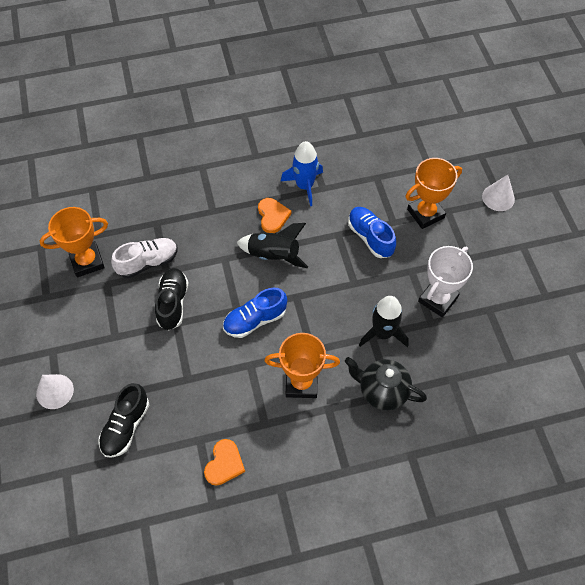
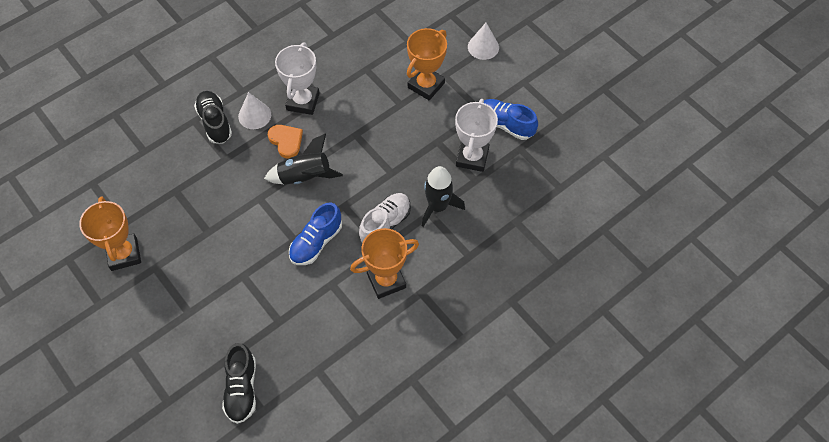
camera: 25 degrees left, 0 degrees up
white cone [36,374,74,409] -> white cone moved to [238,92,271,129]
orange trophy [40,207,108,277] -> orange trophy turned 60 degrees counterclockwise [79,196,141,271]
white shoe [111,238,178,278] -> white shoe moved to [359,193,411,243]
black shoe [155,268,189,331] -> black shoe moved to [194,91,232,143]
orange heart [204,439,245,486] -> none
blue rocket [281,141,323,206] -> white trophy [275,43,320,115]
black teapot [345,357,427,410] -> none
blue shoe [348,207,396,258] -> blue shoe moved to [484,99,538,140]

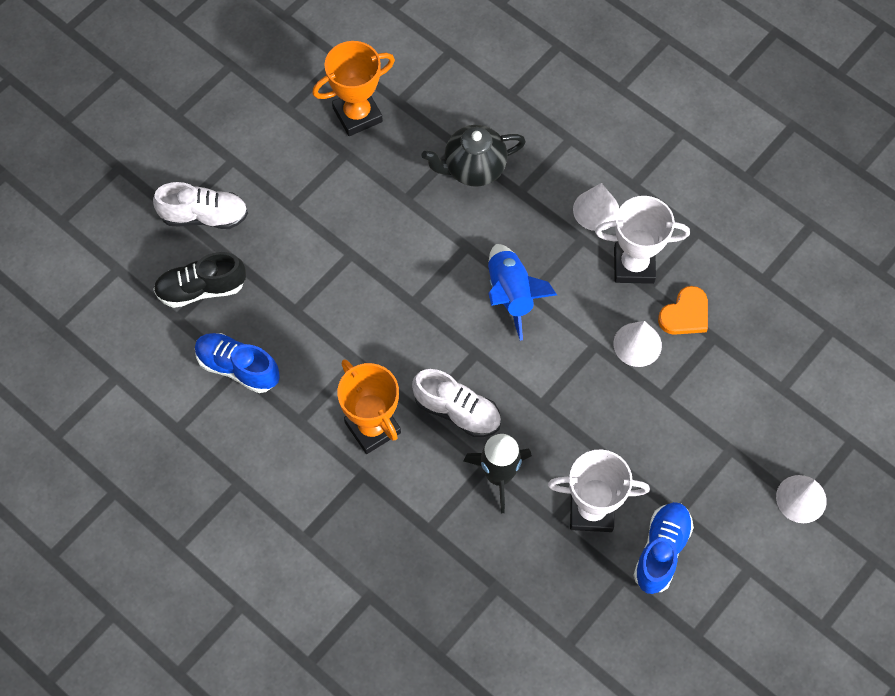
camera: 80 degrees right, 5 degrees up
black shoe [194,91,232,143] -> none
black rocket [264,134,343,185] -> blue rocket [488,244,557,341]
orange heart [268,125,303,159] -> orange heart moved to [658,286,708,335]
blue shoe [289,203,342,265] -> blue shoe moved to [195,333,280,393]
orange trophy [407,28,447,100] -> none
none -> white shoe [153,182,248,229]
none -> black teapot [422,125,526,187]
none -> white cone [614,321,662,367]

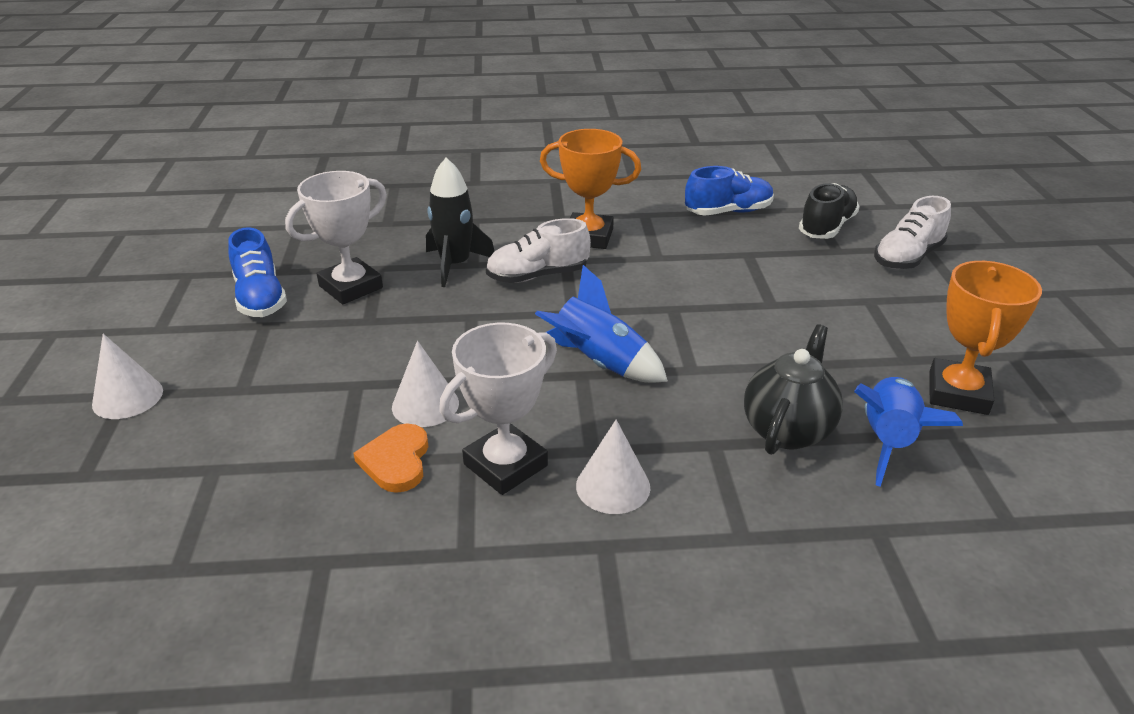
camera: 135 degrees right, 30 degrees down
none -> blue rocket [854,377,963,487]

